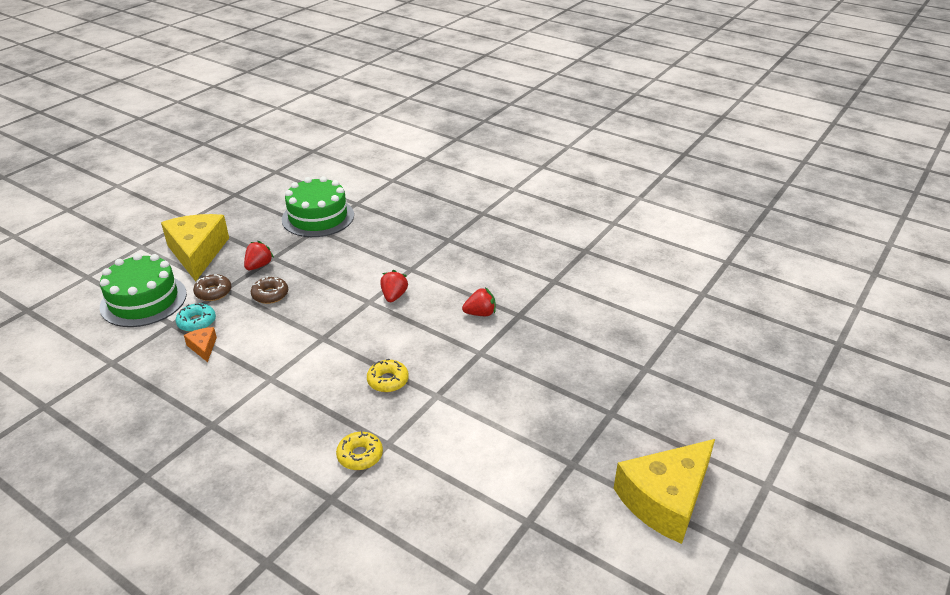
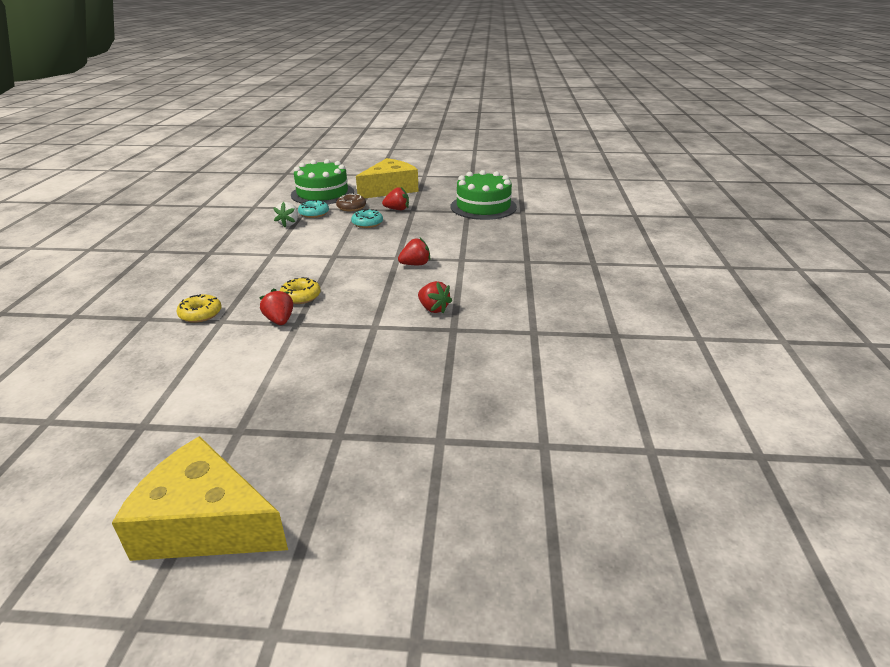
camera: 60 degrees right, 5 degrees down
orange cheese [184,327,217,362] -> white strawberry [274,202,298,227]
brown donut [251,276,288,304] -> turquoise donut [351,209,383,228]
none -> red strawberry [259,288,293,325]

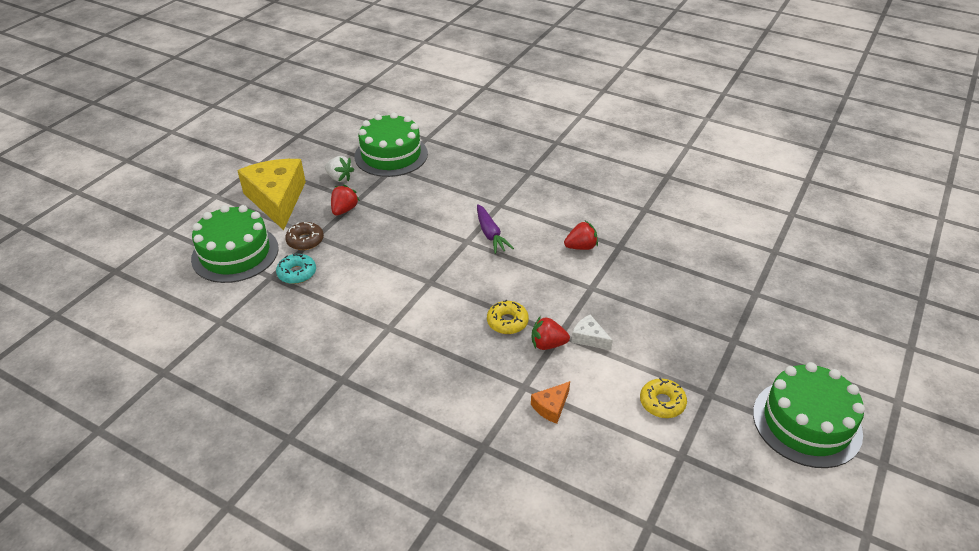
camera: 65 degrees left, 10 degrees up
yellow cheese [112,436,288,561] -> green cake [753,362,865,468]
yellow donut [176,294,222,323] -> yellow donut moved to [640,377,687,418]
white strawberry [274,202,298,227] -> white strawberry moved to [325,156,354,182]
turquoise donut [351,209,383,228] -> none
red strawberry [398,238,430,265] -> purple carrot [477,204,514,254]
none -> orange cheese [531,381,570,424]
none -> white cheese [571,314,613,350]

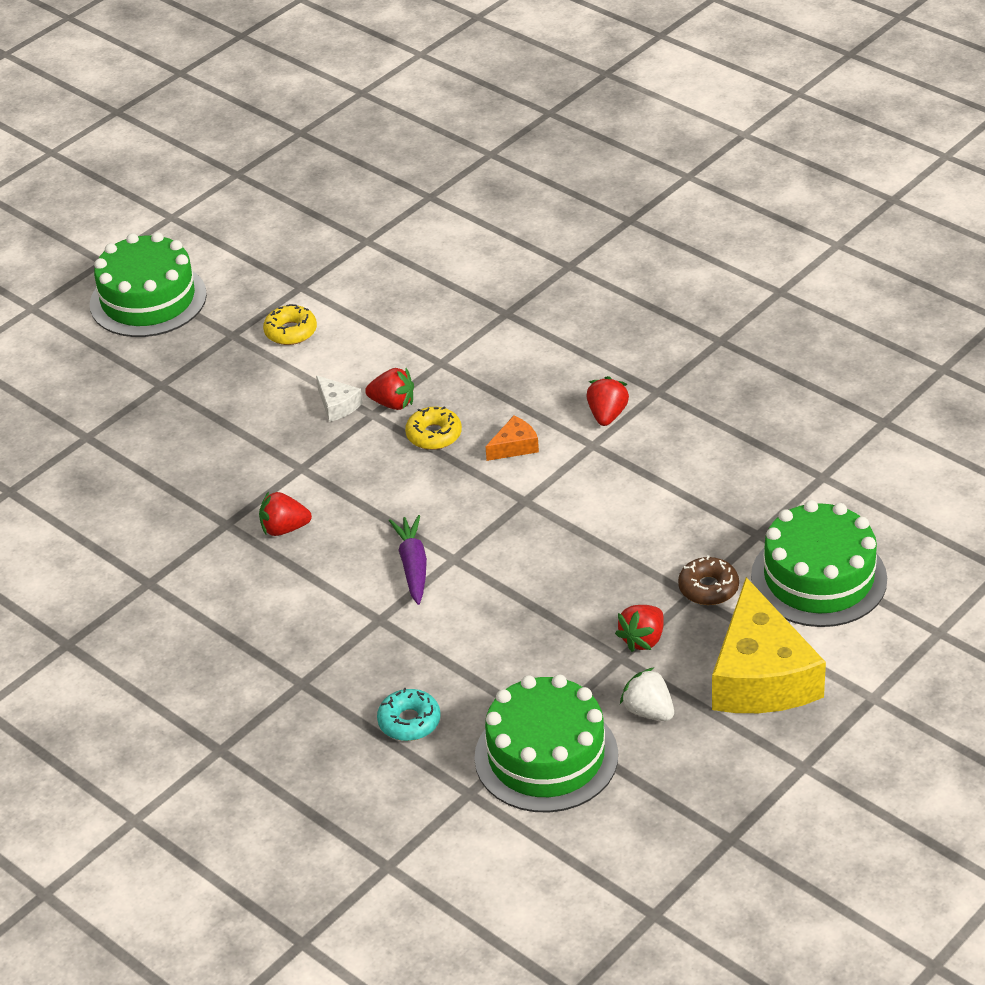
camera: 165 degrees left, 0 degrees up
turquoise donut [276,254,316,284] -> turquoise donut moved to [377,688,441,741]
orange cheese [531,381,570,424] -> orange cheese moved to [485,416,539,461]
none -> red strawberry [586,376,629,426]

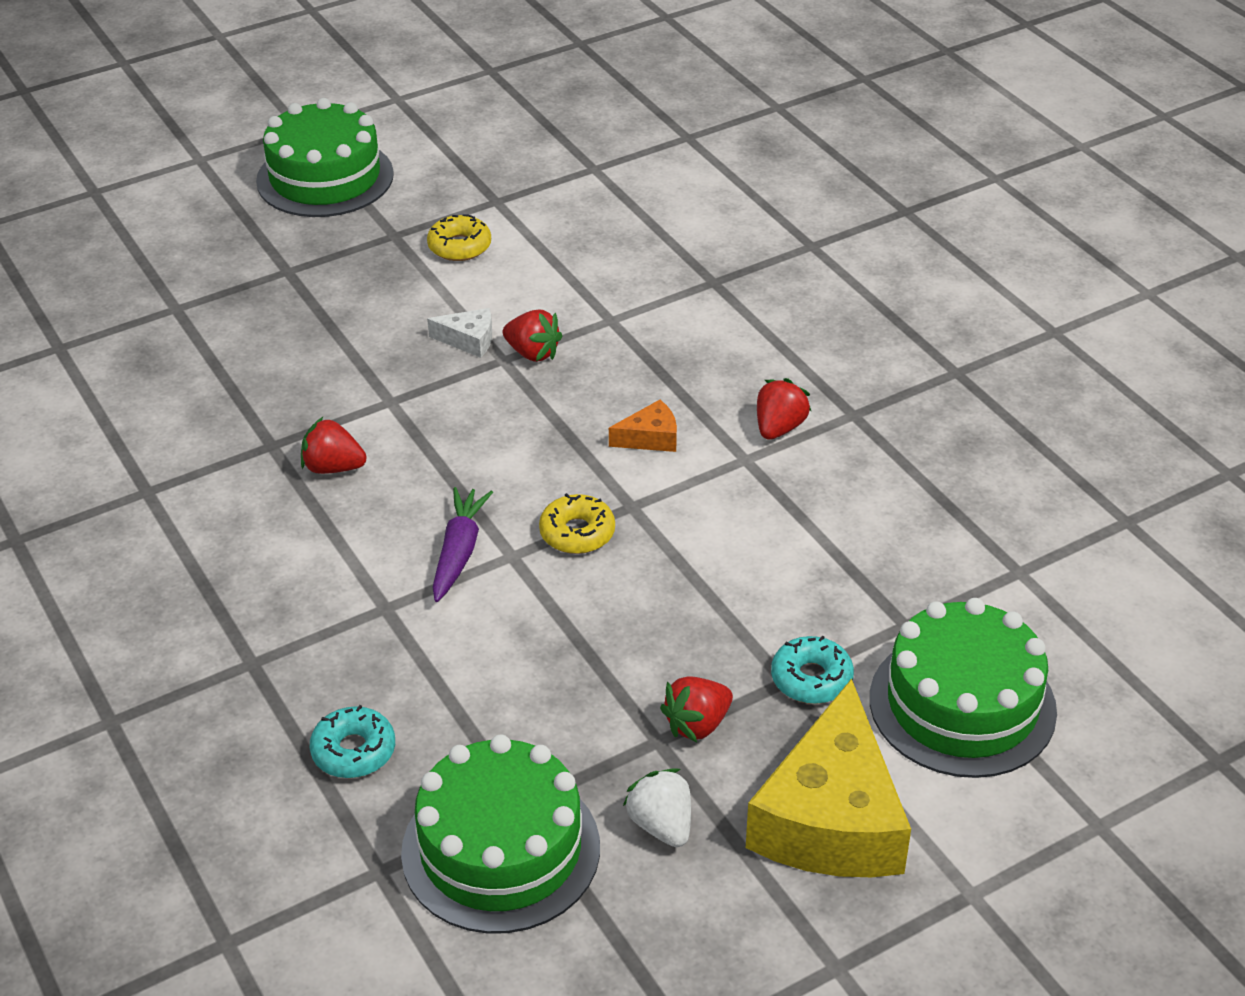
camera: 15 degrees right, 0 degrees up
white cheese [316,375,363,422] -> white cheese turned 60 degrees counterclockwise [427,308,492,358]
yellow donut [405,406,462,450] -> yellow donut moved to [539,493,615,554]
brown donut [678,555,739,605] -> turquoise donut [771,635,854,704]

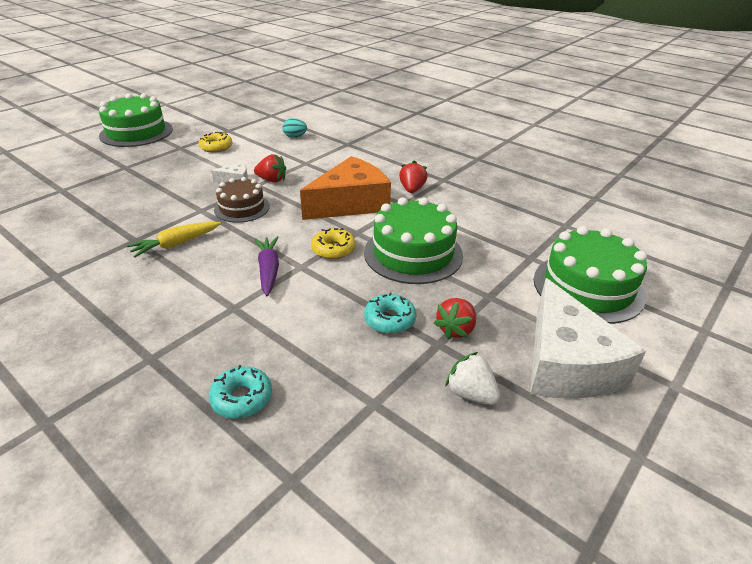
camera: 20 degrees left, 5 degrees down
red strawberry [301,417,367,474] -> yellow carrot [127,222,221,258]
green cake [401,734,600,934] -> green cake moved to [364,197,463,284]
orange cheese [609,400,677,452] -> orange cheese [300,156,391,220], size x2.37
yellow cheese [746,678,911,877] -> white cheese [530,278,646,399]
turquoise donut [771,635,854,704] -> turquoise donut moved to [364,292,417,334]
none -> brown cake [214,177,270,223]
none -> turquoise egg [282,118,307,138]

